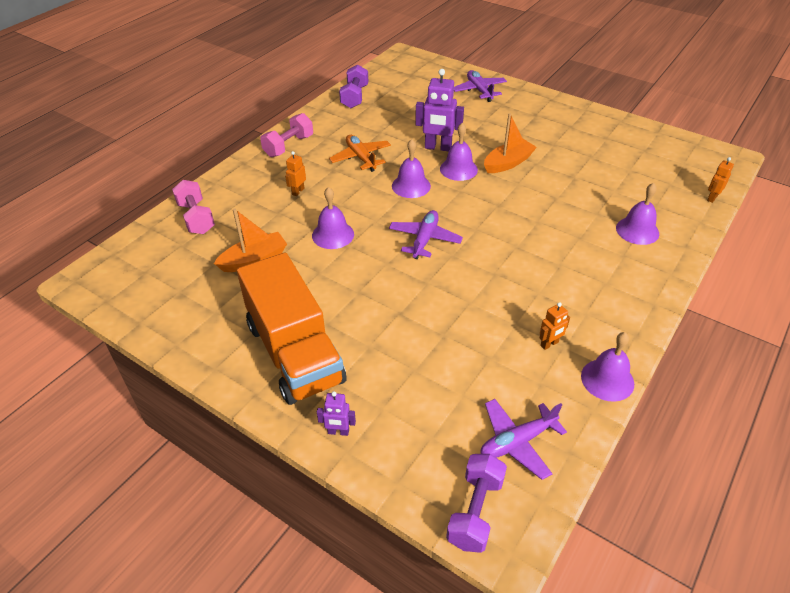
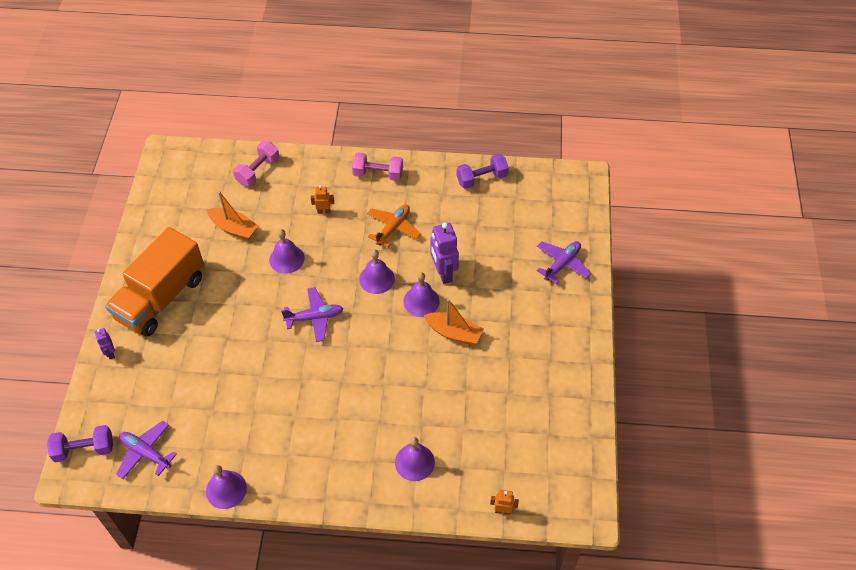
camera: 60 degrees right, 10 degrees up
orange robot [539,302,570,350] -> none

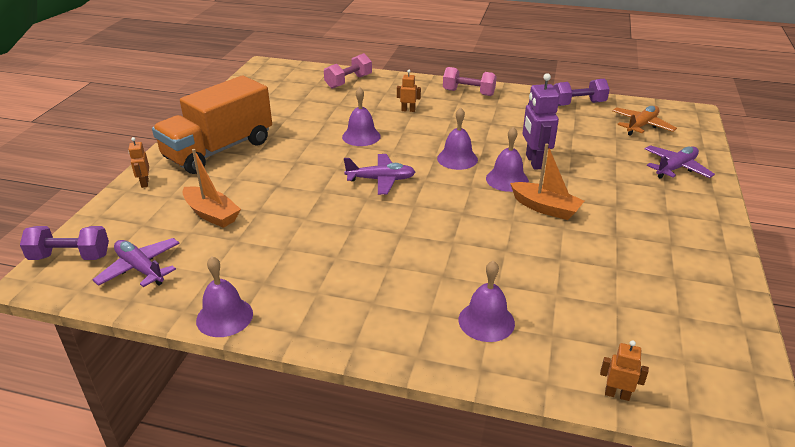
camera: 10 degrees right, 20 degrees down
purple robot [94,328,115,359] -> orange robot [128,137,149,188]
orange boat [207,191,258,240] -> orange boat moved to [182,149,241,228]
orange plane [367,205,421,247] -> orange plane moved to [612,106,677,136]

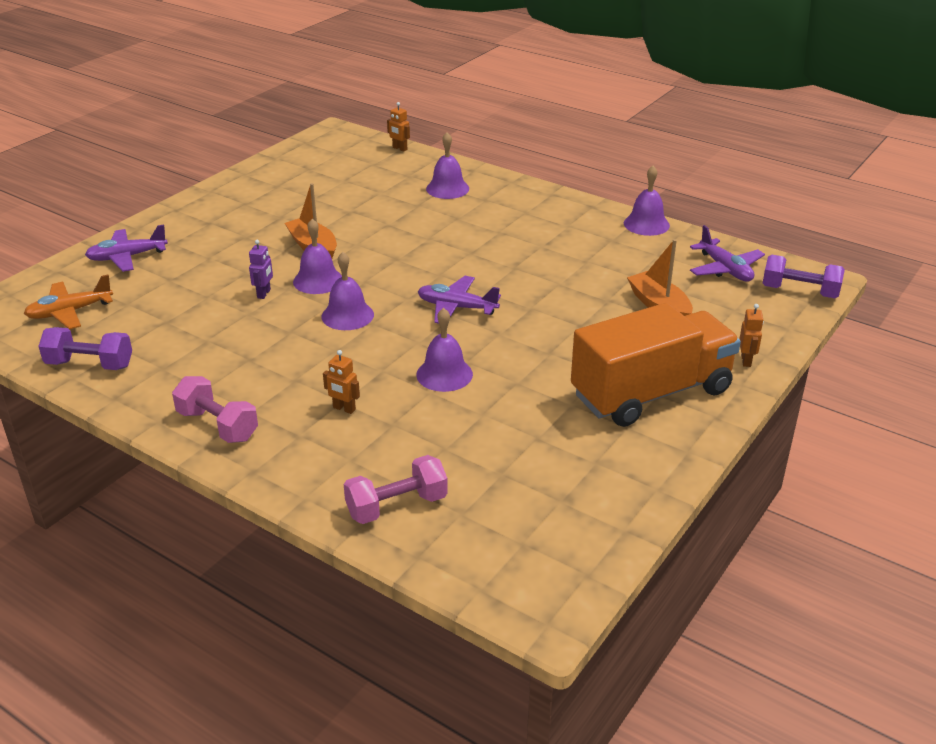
camera: 160 degrees left, 0 degrees up
purple robot [523,73,560,170] -> purple robot [249,240,273,299], size x0.53

